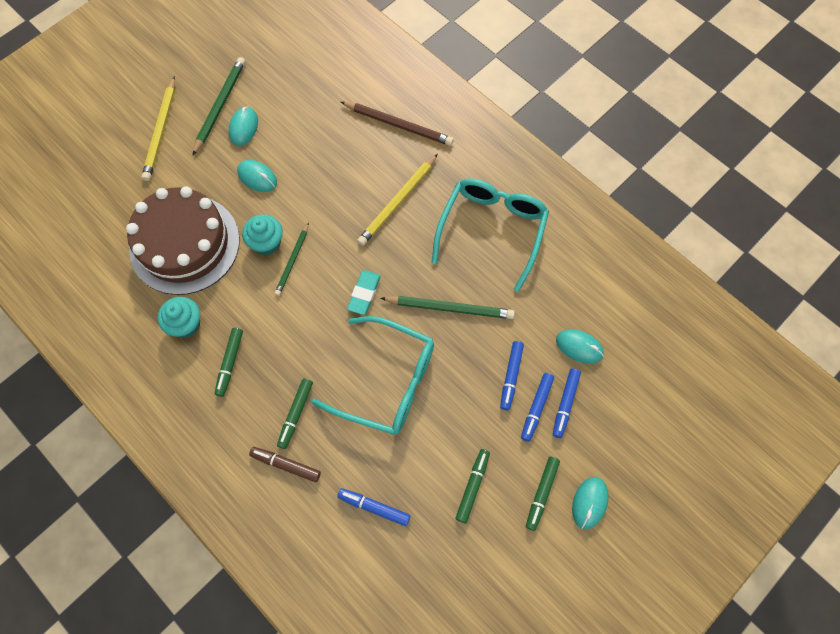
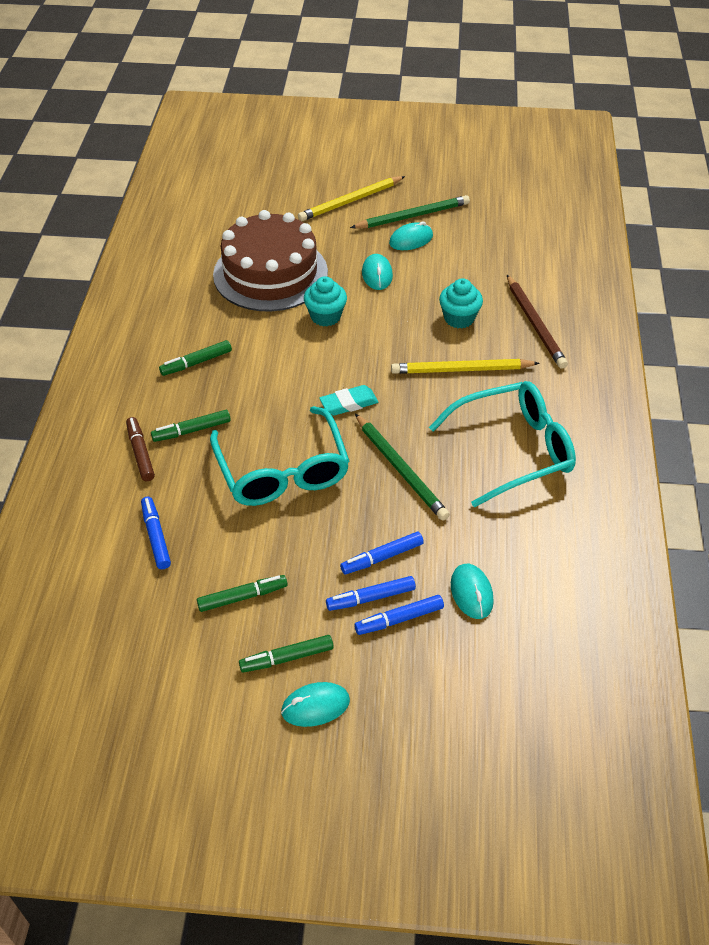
camera: 50 degrees right, 20 degrees down
turquoise cupcake [158,297,200,338] -> turquoise cupcake moved to [439,278,483,328]
green pencil [275,222,309,296] -> none

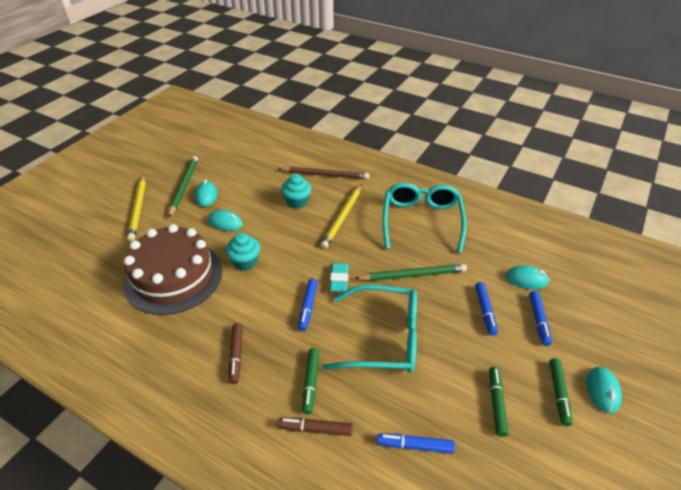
camera: 65 degrees left, 5 degrees down
green marker [159,340,232,376] -> brown marker [229,323,243,384]
blue marker [326,576,416,611] -> blue marker moved to [298,279,318,331]

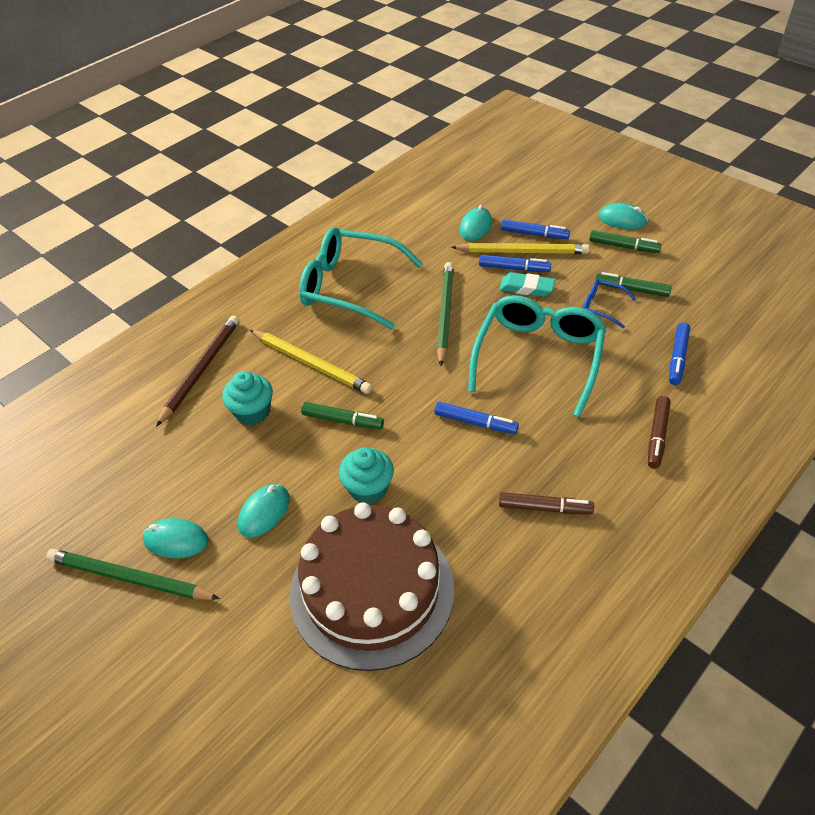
camera: 75 degrees left, 5 degrees up
yellow pencil [127,175,146,241] -> yellow pencil moved to [451,243,590,254]
green marker [302,348,319,414] -> green marker moved to [301,402,384,429]
turquoise eraser [330,263,348,292] -> turquoise eraser moved to [499,272,555,297]
none -> blue glasses [583,279,637,328]

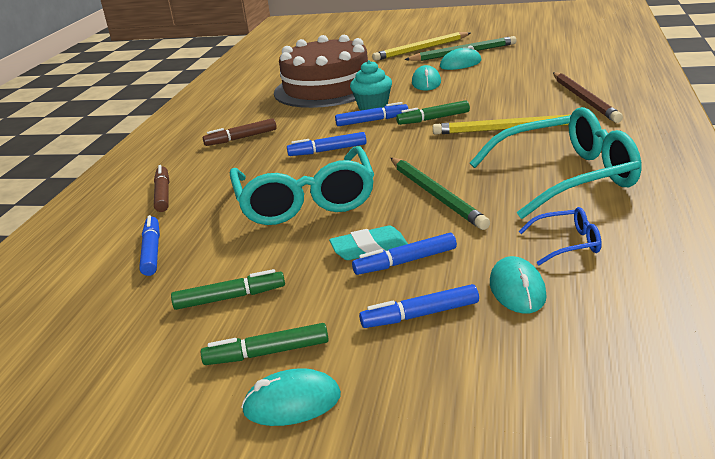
camera: 150 degrees right, 20 degrees down
turquoise cupcake [222,371,273,425] -> none
yellow pencil [451,243,590,254] -> yellow pencil moved to [372,32,471,61]
blue glasses [583,279,637,328] -> blue glasses moved to [519,207,601,265]
none -> blue marker [335,102,408,126]

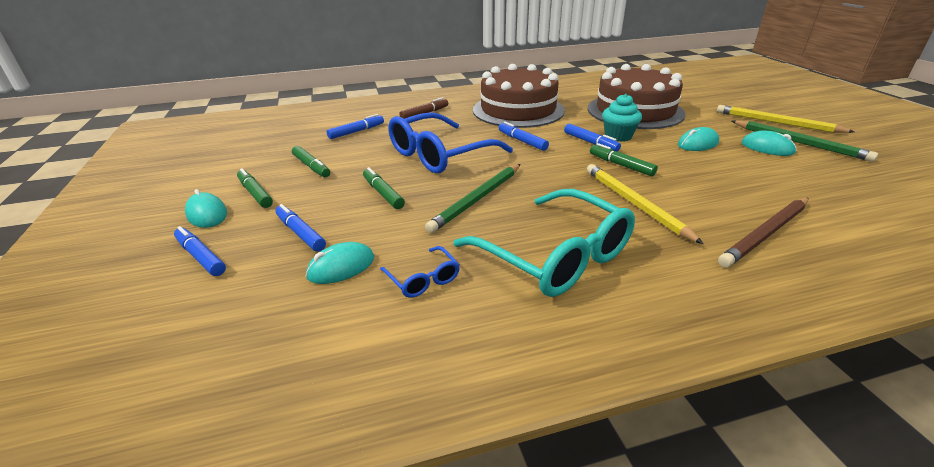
camera: 60 degrees right, 5 degrees up
brown marker [203,118,277,146] -> brown cake [473,64,565,128]
turquoise glasses [230,146,374,225] -> blue glasses [388,112,513,173]
turquoise eraser [329,226,408,260] -> green marker [363,167,405,209]
blue marker [352,233,457,275] -> blue marker moved to [174,226,226,276]

